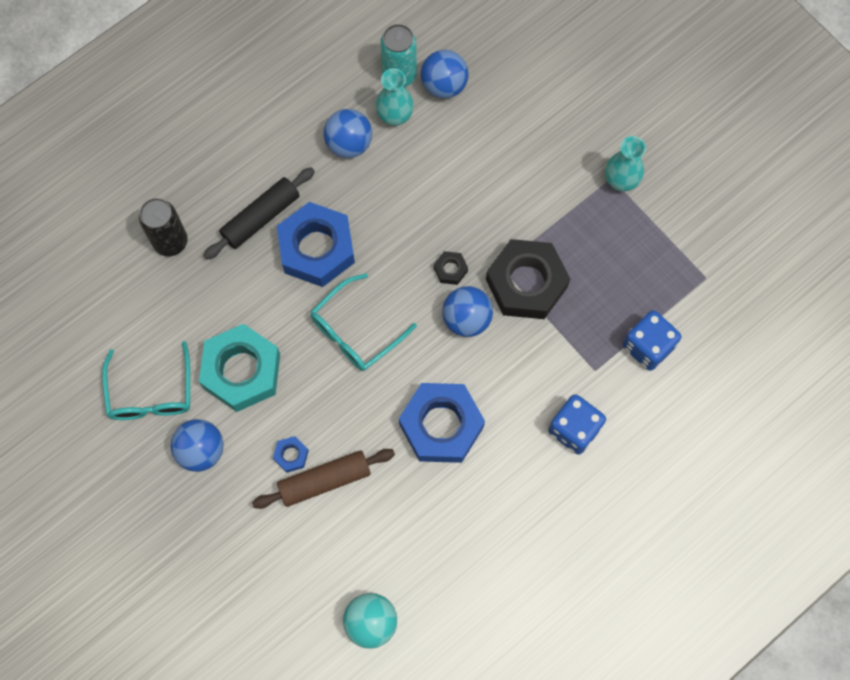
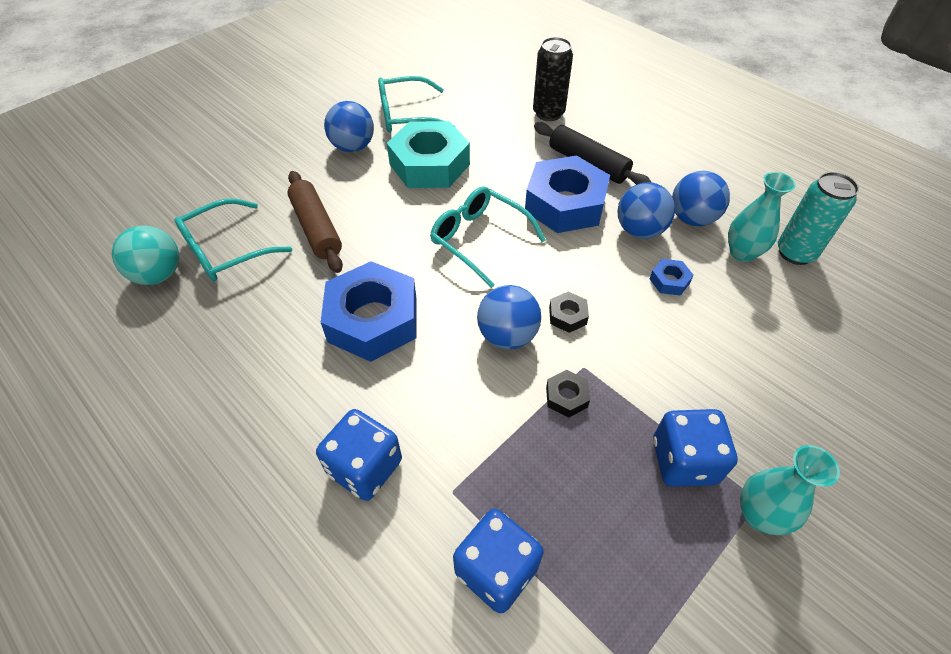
camera: 85 degrees right, 20 degrees down
blue nut [273,436,309,473] -> blue nut moved to [650,259,694,296]
blue ball [420,50,469,99] -> blue ball moved to [618,182,675,239]
black nut [486,239,570,319] -> black nut [546,370,590,418], size x0.42
none -> turquoise glasses [174,198,292,281]
none -> blue dice [653,409,738,487]

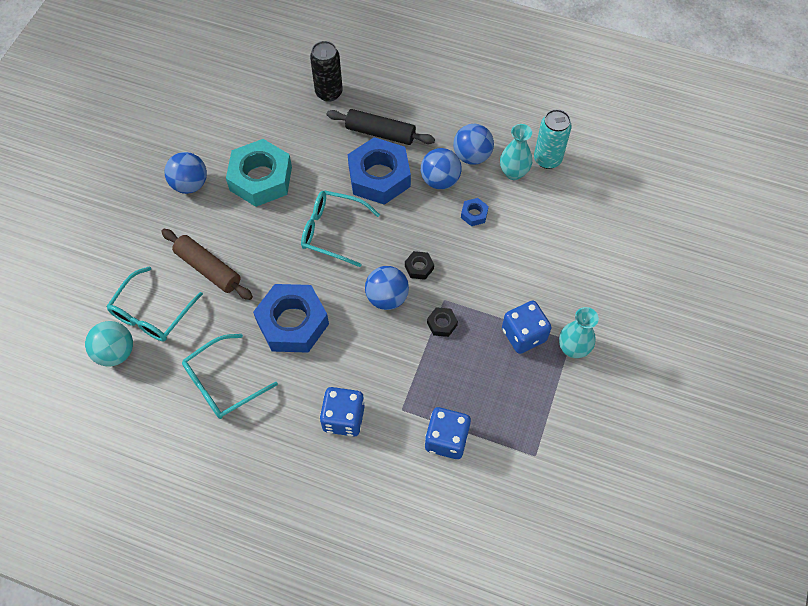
camera: 25 degrees left, 10 degrees up
turquoise glasses [378,76,455,132] -> turquoise glasses moved to [182,334,278,419]

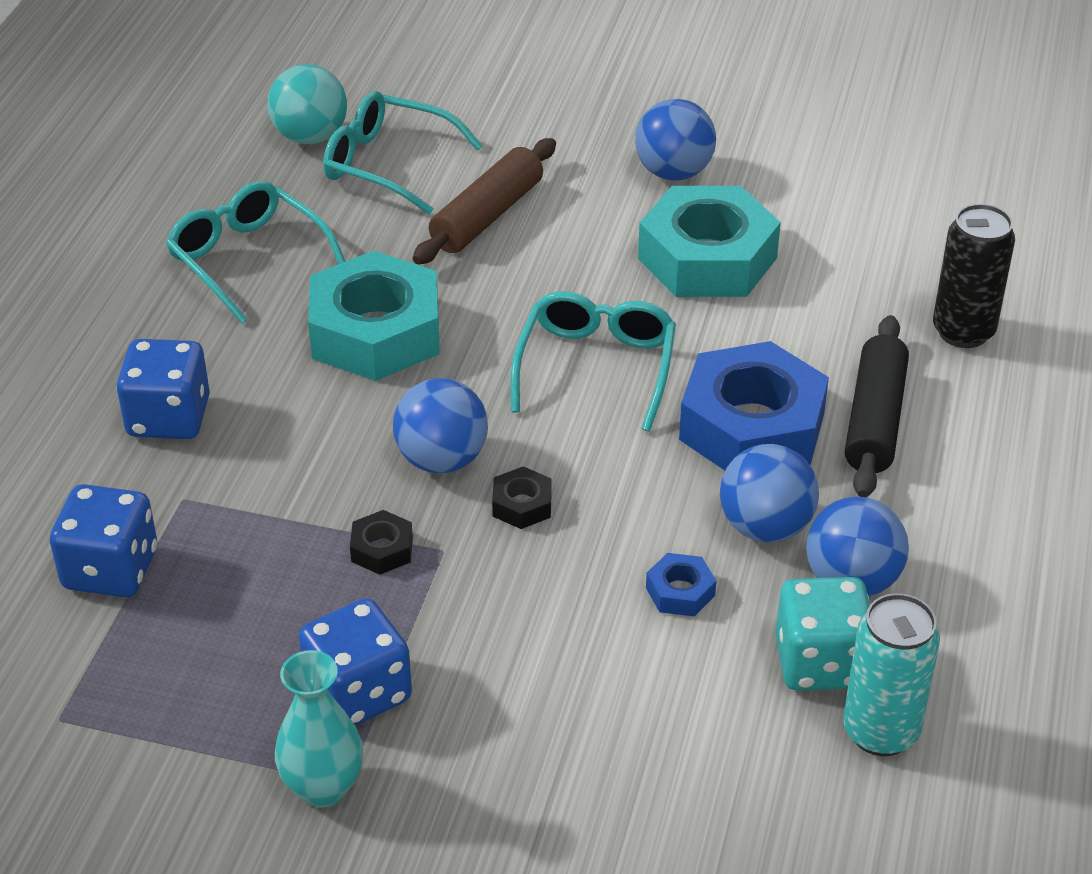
camera: 85 degrees right, 20 degrees down
blue nut [253,284,329,353] -> turquoise nut [308,251,440,381]
turquoise vase [500,124,532,180] -> turquoise dice [776,577,870,691]

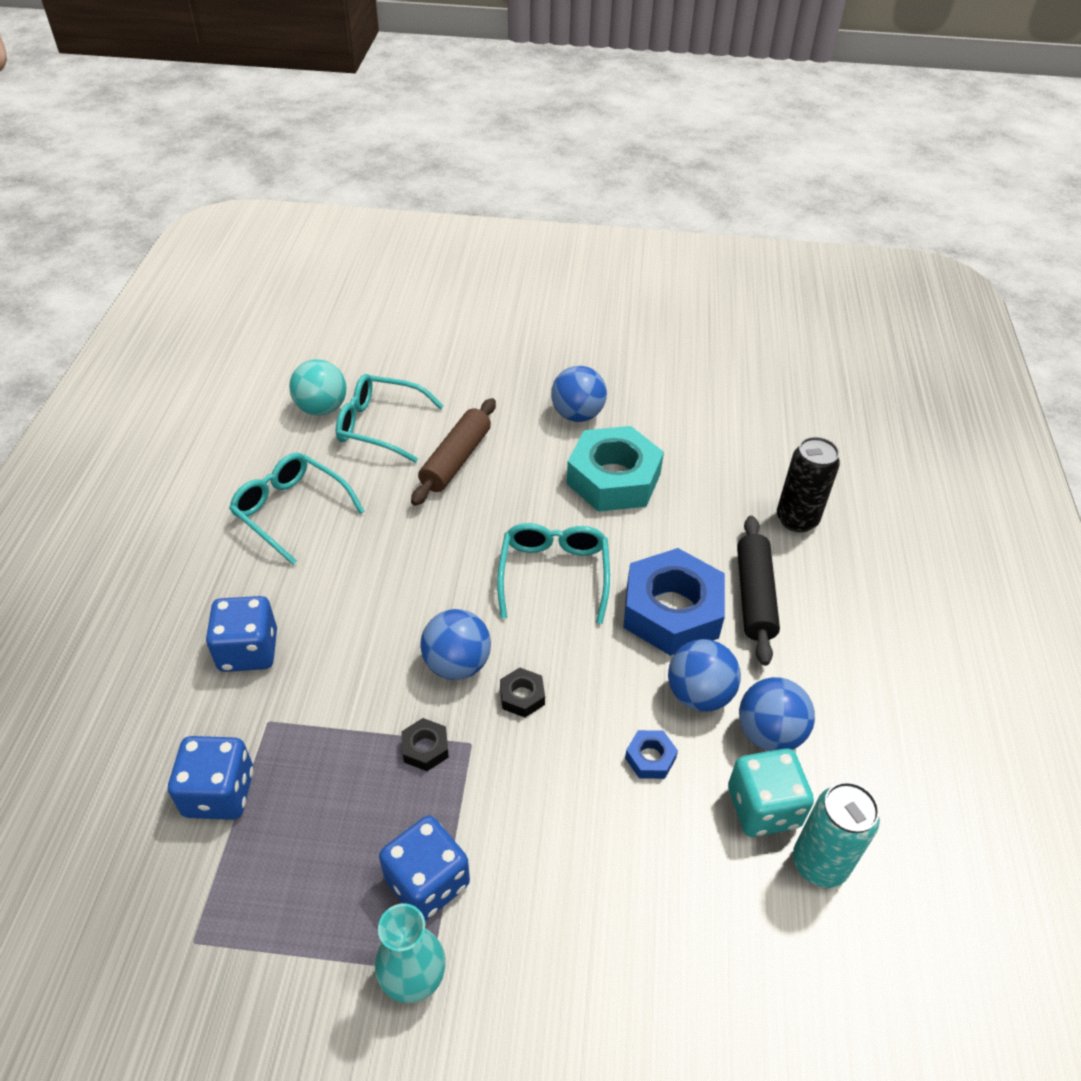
camera: 10 degrees left, 5 degrees up
turquoise nut [308,251,440,381] -> none

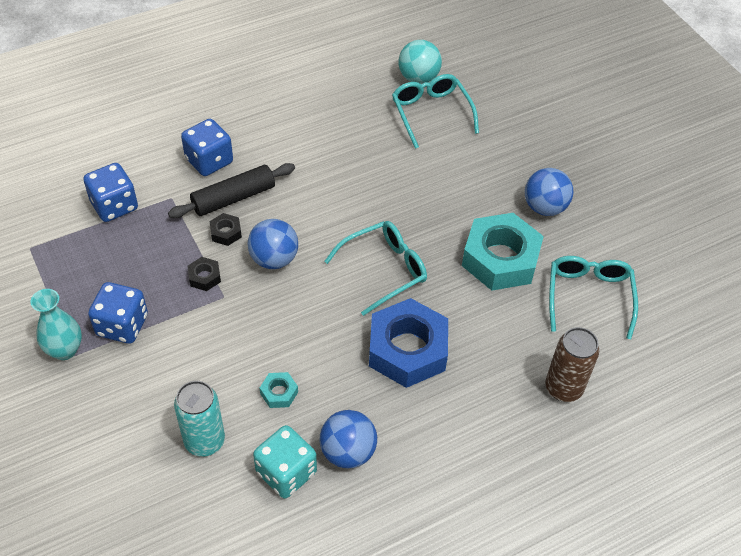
camera: 55 degrees right, 5 degrees up
turquoise glasses [229,453,364,565] -> turquoise glasses moved to [549,256,638,339]
brown rolling pin [411,398,496,506] -> none
black nut [500,668,545,718] -> black nut moved to [209,213,242,246]
blue nut [625,730,678,779] -> turquoise nut [260,372,298,408]
blue ball [668,639,741,712] -> none
black rolling pin [737,516,780,666] -> black rolling pin moved to [168,163,295,218]
black can [777,437,840,532] -> brown can [545,327,599,402]
turquoise can [793,782,880,888] -> turquoise can moved to [174,381,225,457]

